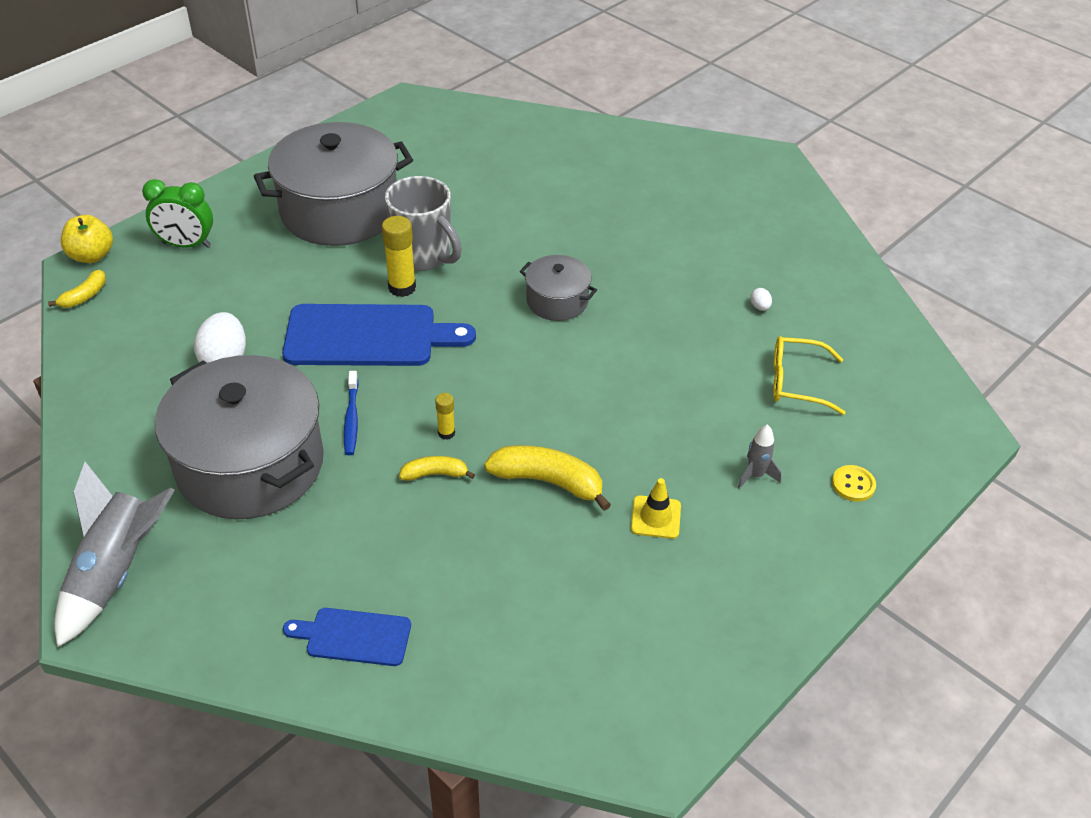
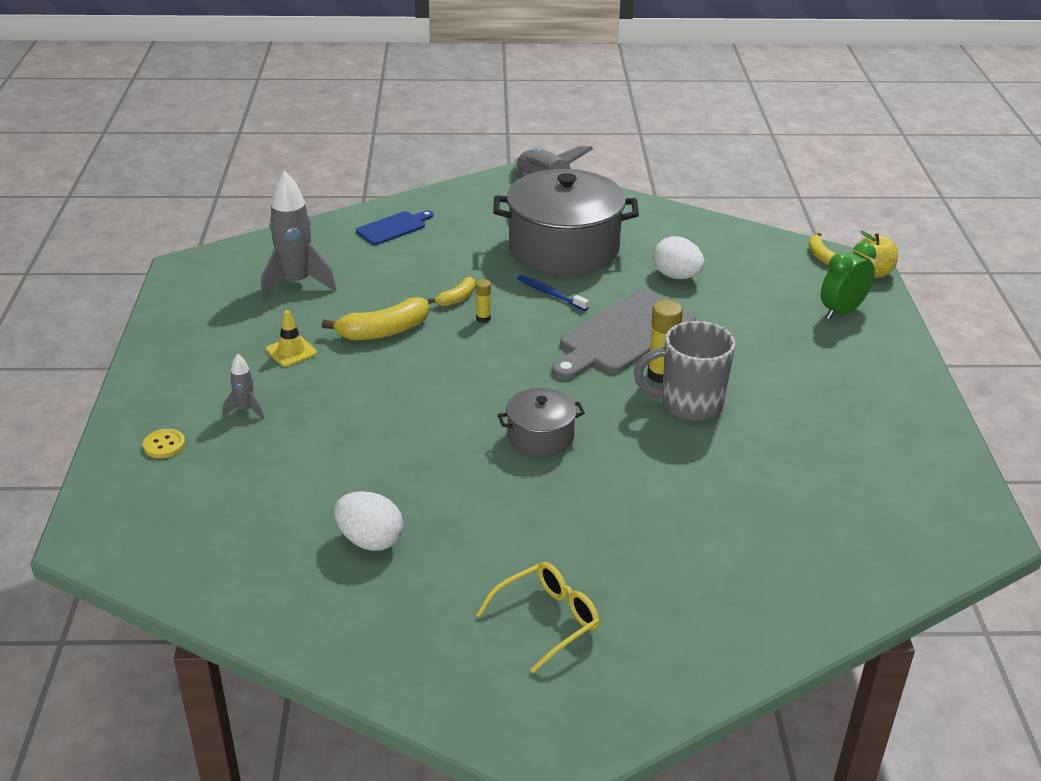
camera: 135 degrees right, 10 degrees down
grey pot [254,122,413,246] -> none
blue cutting board [282,304,476,366] -> grey cutting board [552,290,696,380]
white egg [750,288,772,311] -> white egg [334,491,403,551], size x2.28
yellow glasses [773,336,845,415] -> yellow glasses moved to [477,562,600,673]
none -> grey rocket [261,171,336,300]

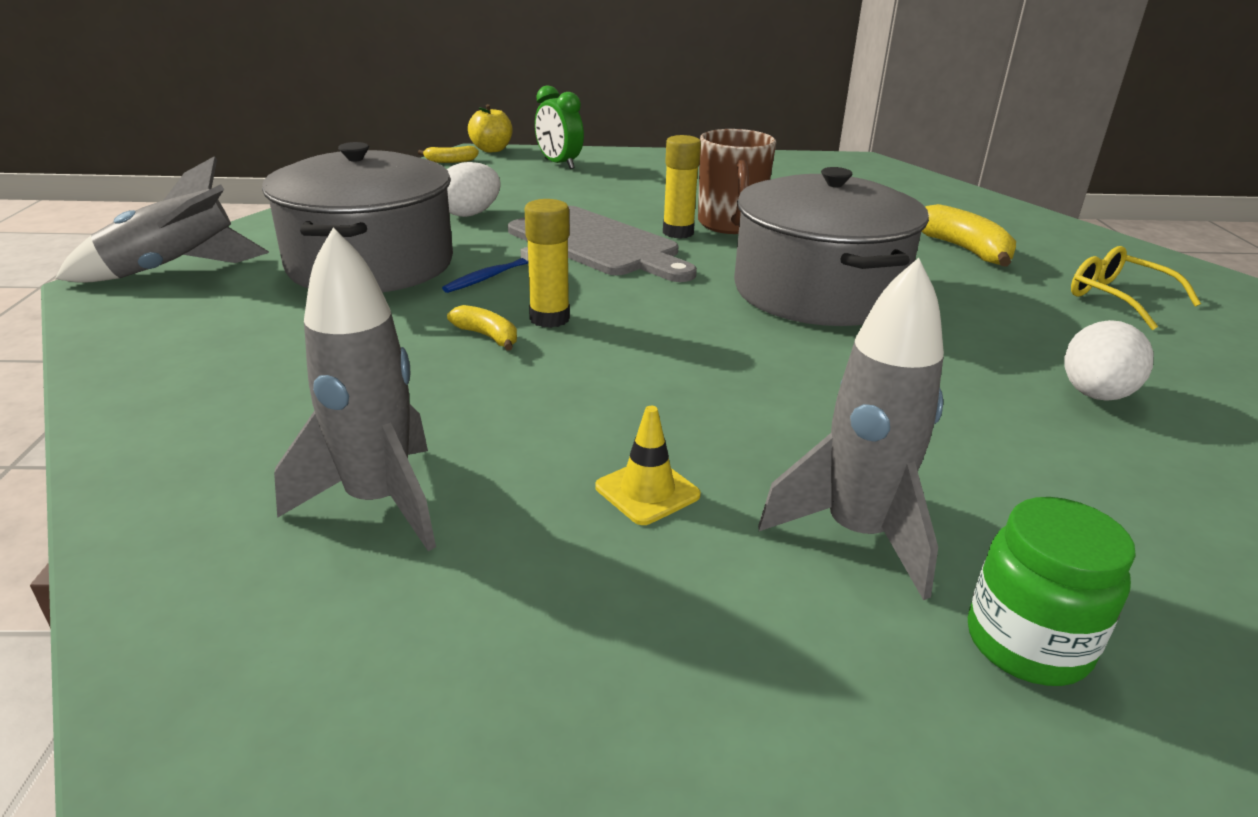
camera: 90 degrees left, 5 degrees down
yellow button [143,429,185,458] -> green jar [968,497,1136,686]
grey rocket [223,354,264,419] -> grey rocket [758,258,944,600], size x2.07
yellow banana [322,297,429,340] -> yellow banana moved to [921,204,1016,267]
blue cutting board [356,210,433,245] -> none
yellow glue stick [476,279,491,323] -> yellow glue stick [525,199,570,328], size x1.80
grey pot [498,388,585,457] -> grey pot [734,167,929,326], size x2.05
grey mug [634,321,735,421] -> brown mug [698,129,776,234]

